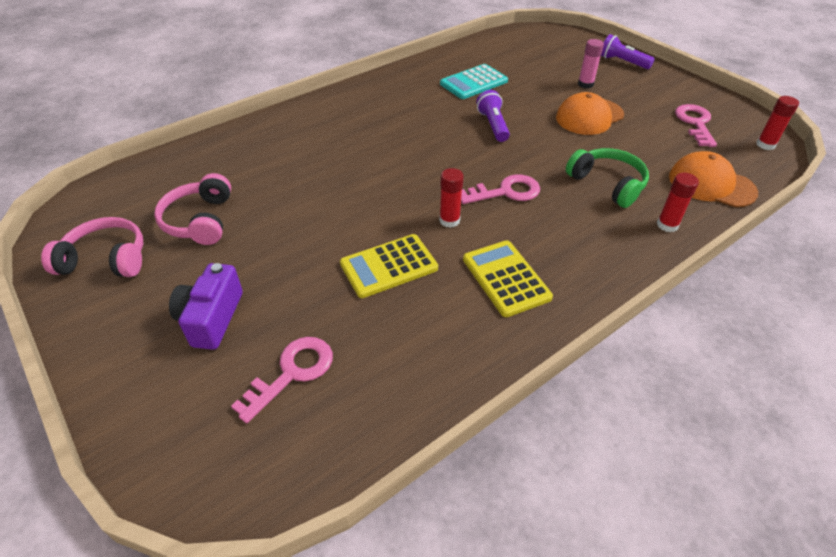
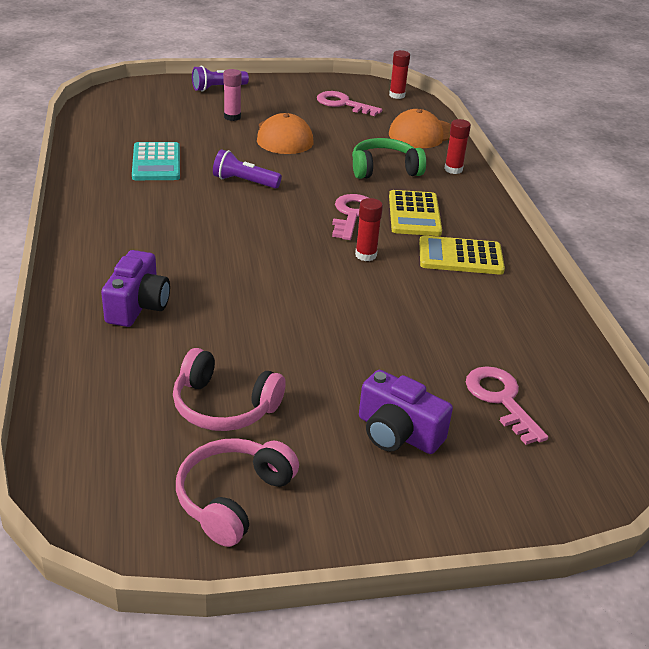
camera: 65 degrees left, 10 degrees down
yellow calculator [340,234,438,298] -> yellow calculator moved to [389,190,442,236]
none -> purple camera [101,250,170,327]

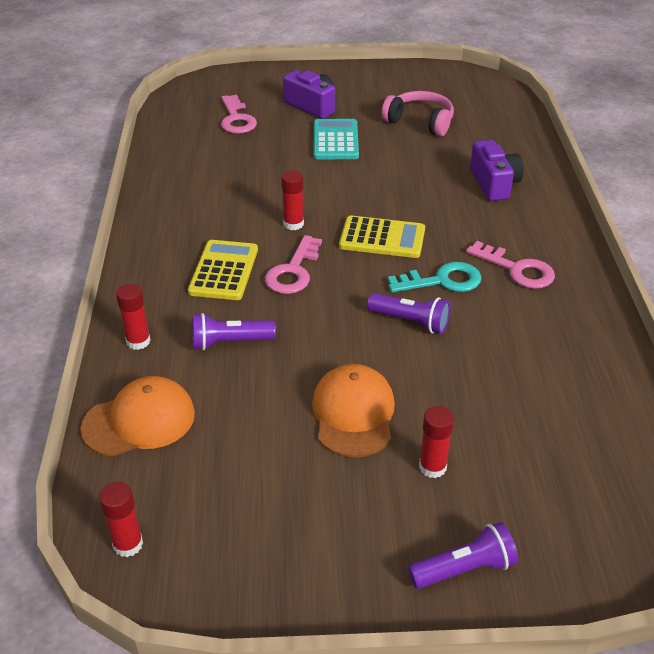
camera: 170 degrees left, 5 degrees up
purple camera [101,250,170,327] -> purple camera turned 150 degrees clockwise [470,140,524,201]
turquoise calculator [132,142,180,180] -> turquoise calculator moved to [313,119,359,159]
pink headphones [176,438,299,547] -> none
pink glue stick [223,69,241,121] -> red glue stick [419,406,454,478]
pink key [317,91,382,116] -> pink key moved to [466,241,555,289]
green headphones [352,138,426,179] -> purple flashlight [192,313,276,351]
yellow calculator [419,235,505,275] -> yellow calculator moved to [339,216,425,258]
none -> turquoise key [388,262,482,292]

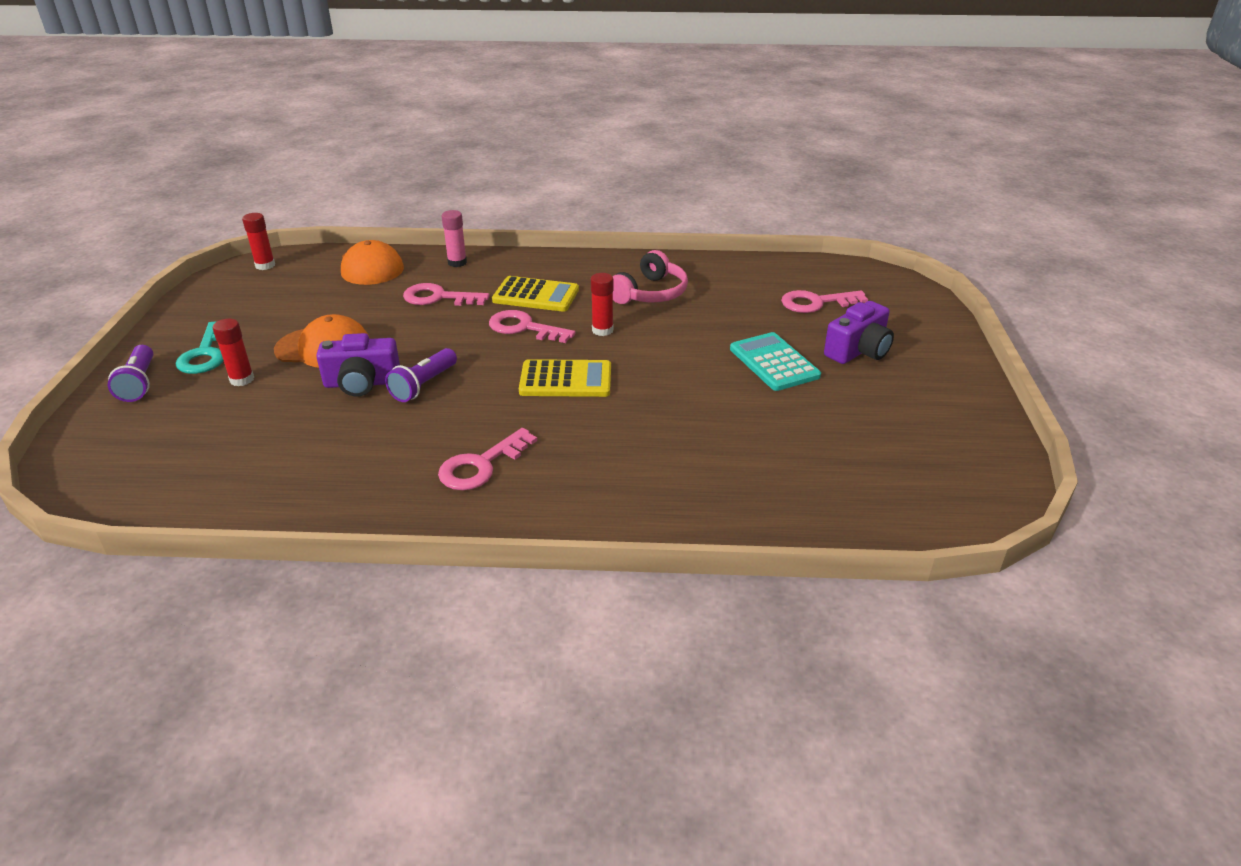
camera: 95 degrees right, 5 degrees down
red glue stick [116,284,151,350] -> pink glue stick [442,210,467,267]
purple flashlight [192,313,276,351] -> pink key [403,283,490,306]
turquoise calculator [313,119,359,159] -> turquoise calculator turned 120 degrees counterclockwise [730,332,821,391]
yellow calculator [339,216,425,258] -> yellow calculator turned 105 degrees counterclockwise [519,359,611,397]
pink headphones [381,91,454,136] -> pink headphones moved to [613,250,688,304]
turquoise key [388,262,482,292] -> turquoise key moved to [176,321,224,374]
purple camera [470,140,524,201] -> purple camera moved to [316,333,400,397]

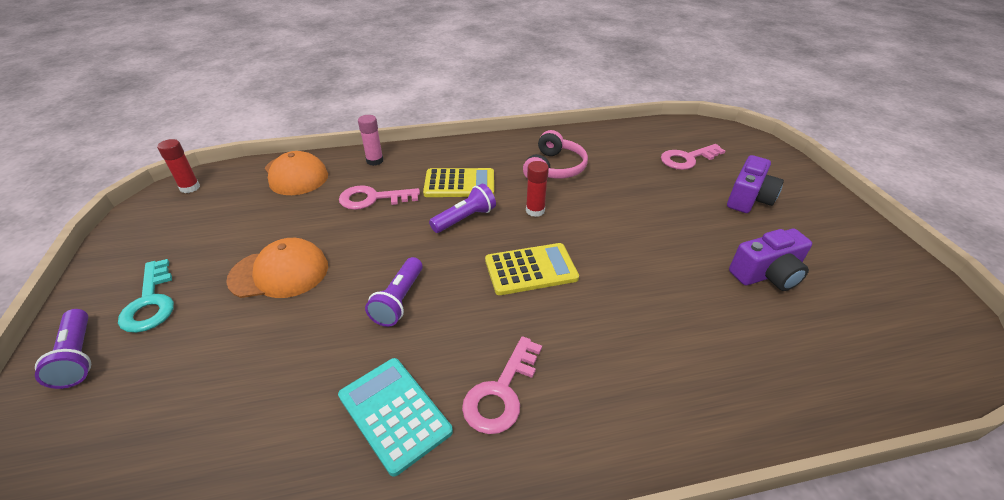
camera: 15 degrees left, 5 degrees up
red glue stick [213,319,254,386] -> none
purple camera [316,333,400,397] -> purple camera moved to [729,229,812,291]
pink key [489,310,575,343] -> purple flashlight [429,184,496,233]
turquoise calculator [730,332,821,391] -> turquoise calculator moved to [338,358,453,477]

